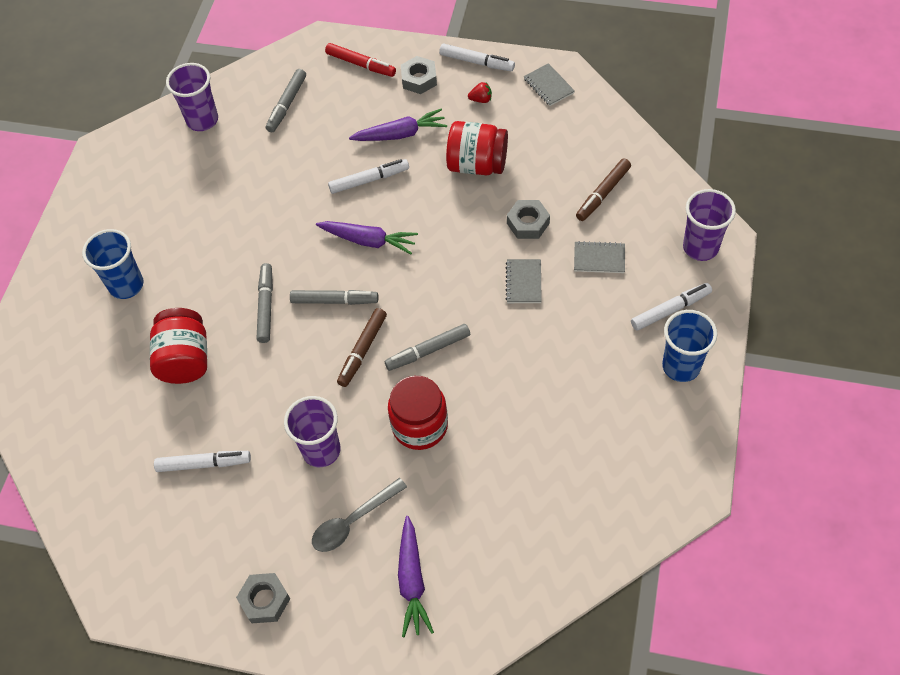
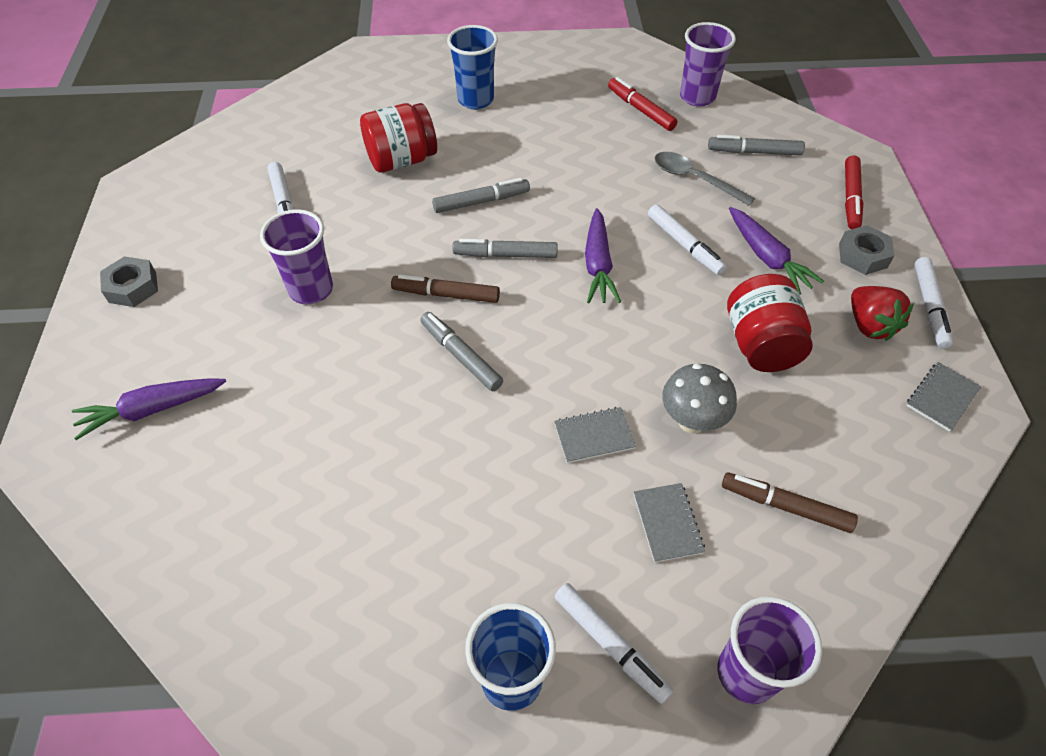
camera: 70 degrees right, 5 degrees down
grey marker [290,290,379,305] -> grey marker turned 105 degrees clockwise [452,239,558,258]
grey spoon [312,478,407,552] -> grey spoon moved to [655,152,755,206]
red jar [388,376,448,450] -> none
red strawberry [468,82,492,103] -> red strawberry [851,286,914,341], size x1.83
grey nut [507,200,550,239] -> grey mushroom [662,363,737,434]
none -> red marker [608,77,677,131]

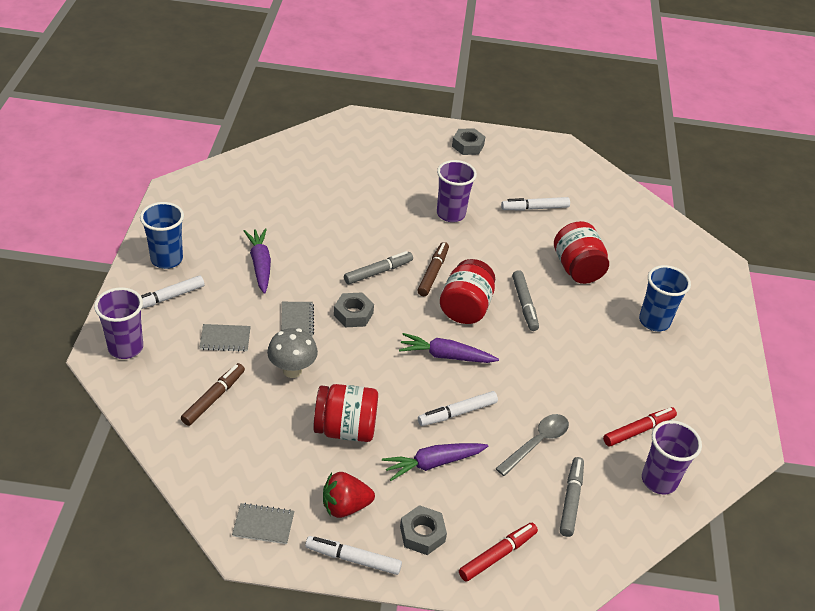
camera: 95 degrees right, 10 degrees down
purple carrot [72,378,226,440] -> purple carrot moved to [244,228,271,294]
grey marker [452,239,558,258] -> red jar [440,259,495,324]
red marker [845,155,863,229] -> red marker turned 120 degrees clockwise [459,523,538,581]
grey notebook [906,362,981,432] -> grey notebook turned 45 degrees counterclockwise [232,503,294,544]
none -> grey nut [334,292,374,327]

